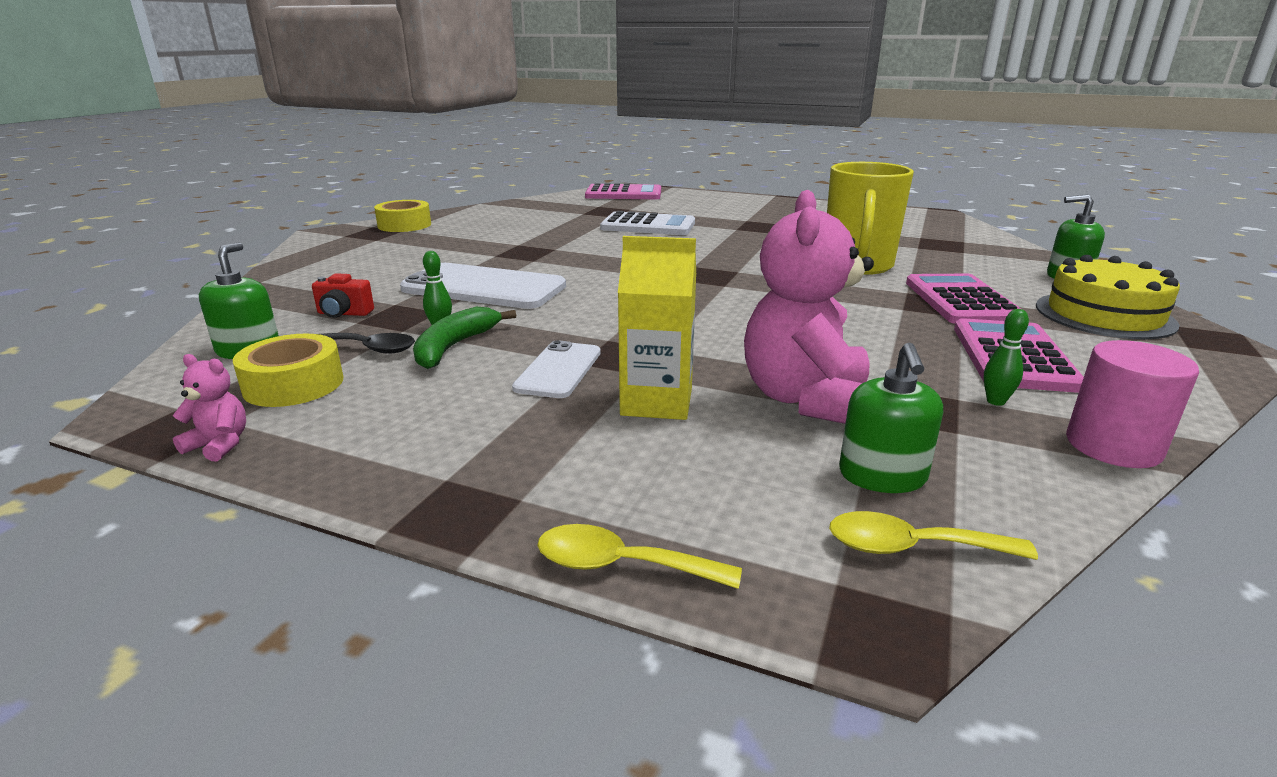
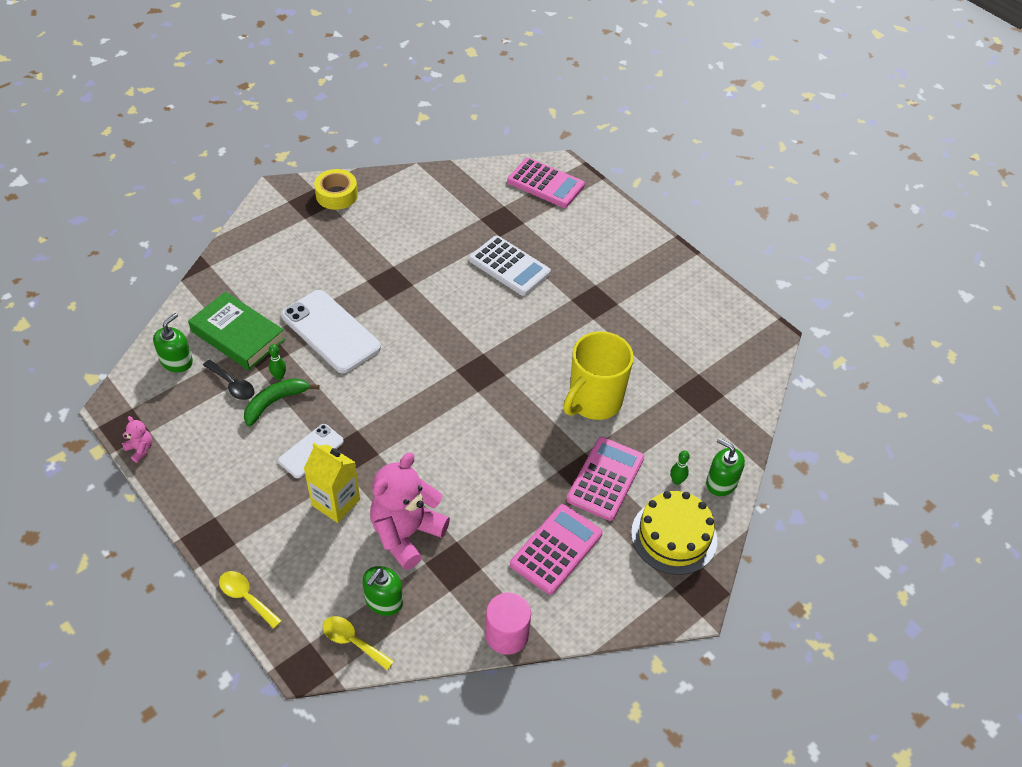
camera: 25 degrees right, 25 degrees up
yellow tape [233,334,343,407] -> none
red camera [312,273,374,318] -> green book [188,292,285,370]
green bowling pin [984,309,1029,406] -> green bowling pin moved to [670,451,690,485]

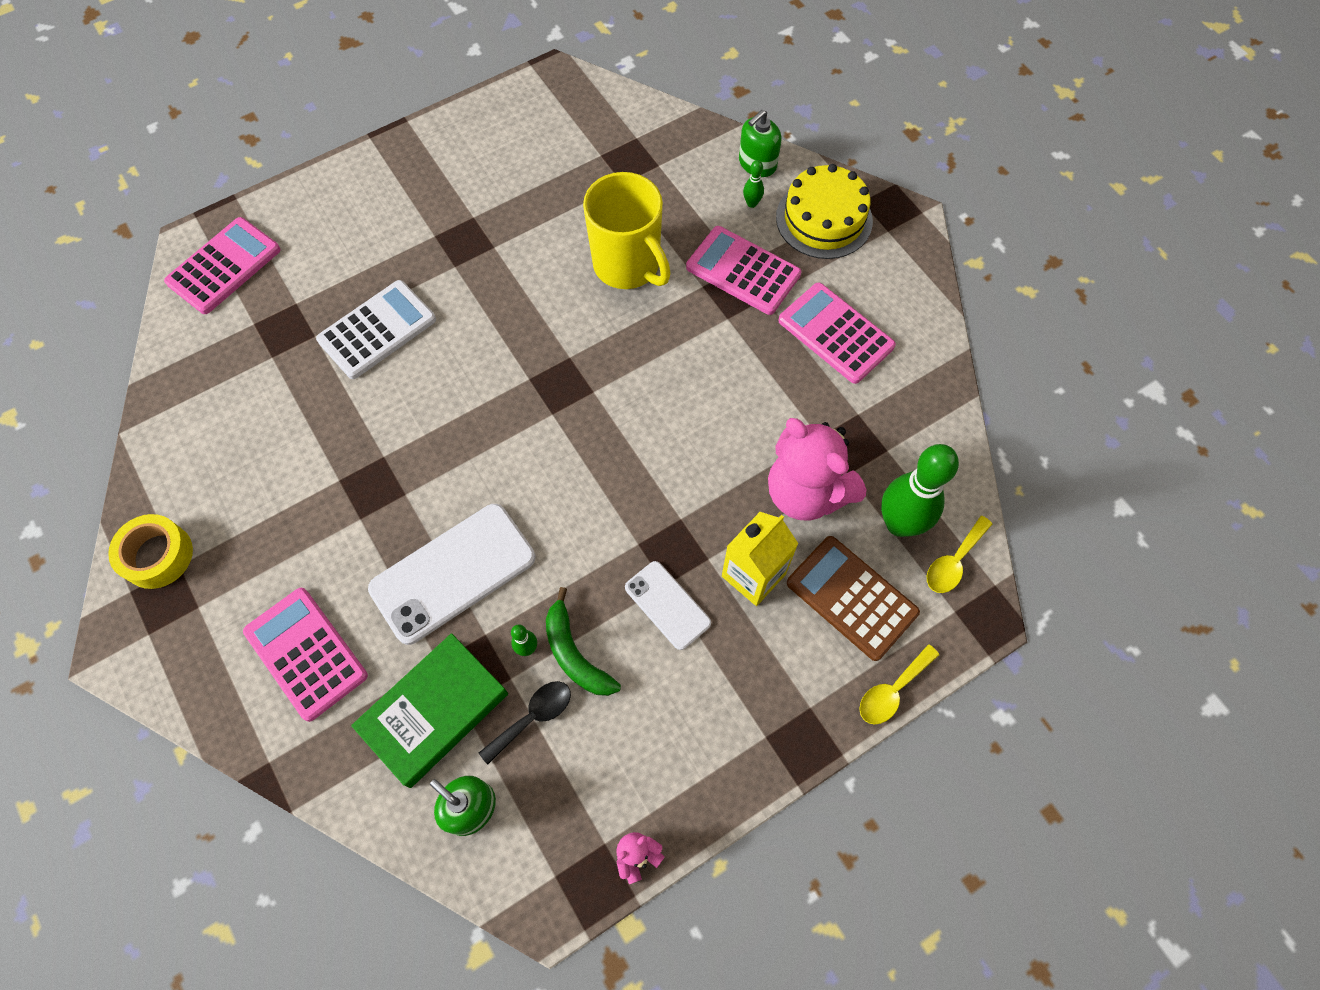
camera: 80 degrees left, 15 degrees up
green soap dispenser [362,566,403,616] -> green bowling pin [881,444,959,537]
pink cylinder [485,592,531,655] -> none
none -> pink calculator [243,588,368,722]
none -> brown calculator [787,536,920,661]

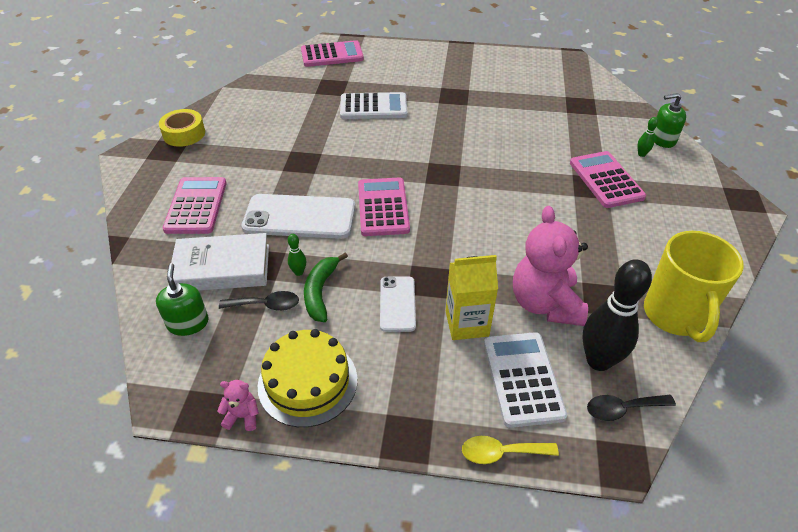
camera: 40 degrees right, 20 degrees down
green book [351,633,508,788] -> white book [167,233,269,291]
yellow mug [583,172,671,289] -> yellow mug moved to [644,231,744,342]
yellow cake [776,164,873,259] -> yellow cake moved to [258,329,357,427]
pink calculator [778,282,896,384] -> pink calculator moved to [358,178,410,236]
brown calculator [787,536,920,661] -> white calculator [484,332,567,428]
green bowling pin [881,444,959,537] -> black bowling pin [582,259,652,371]
yellow spoon [927,516,992,593] -> black spoon [587,395,676,421]

